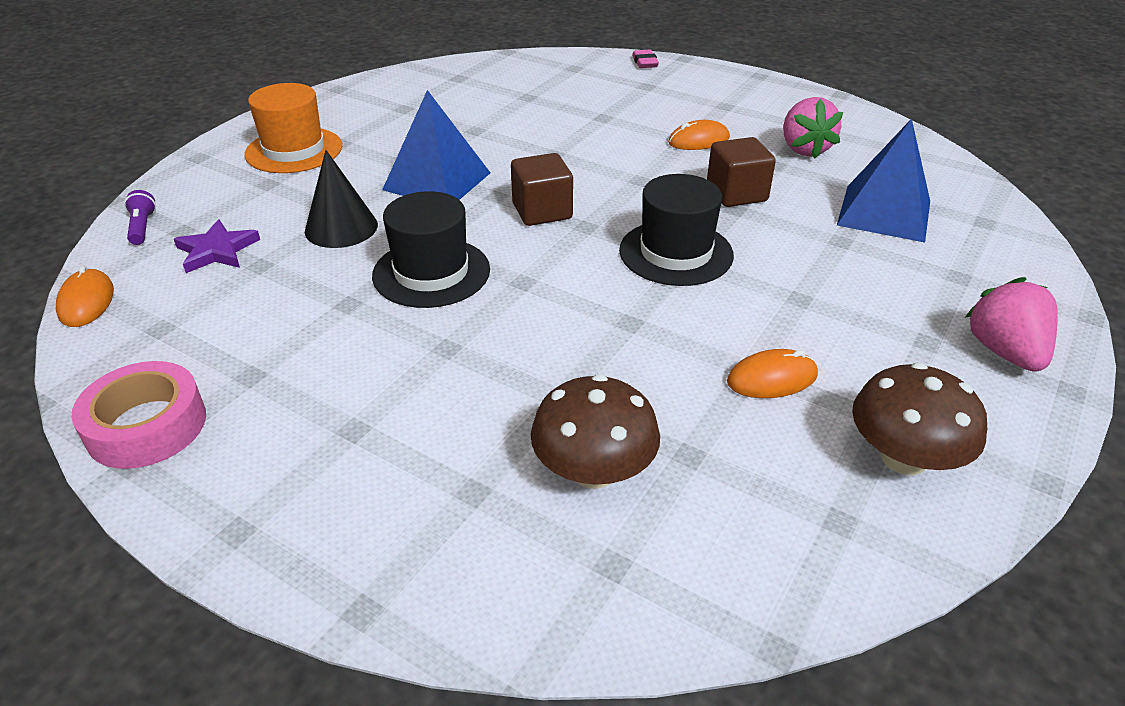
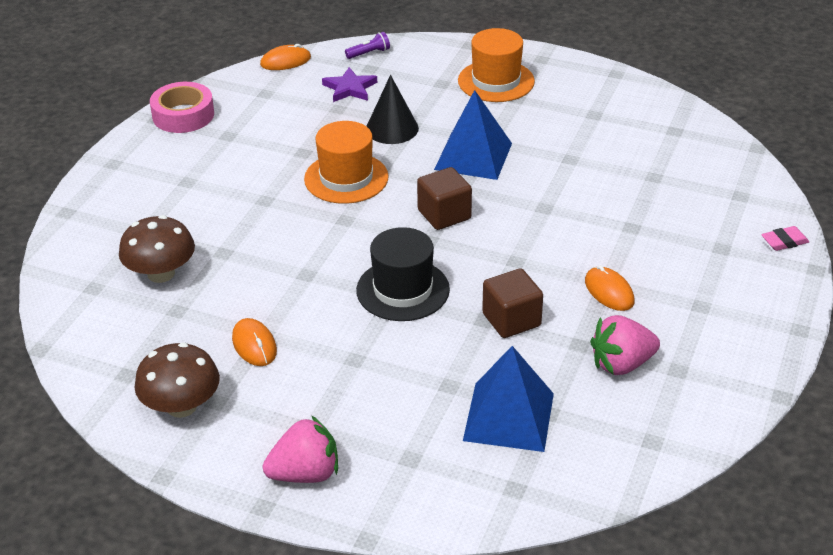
camera: 80 degrees right, 0 degrees up
black hat [372,191,490,308] -> orange hat [304,121,389,204]

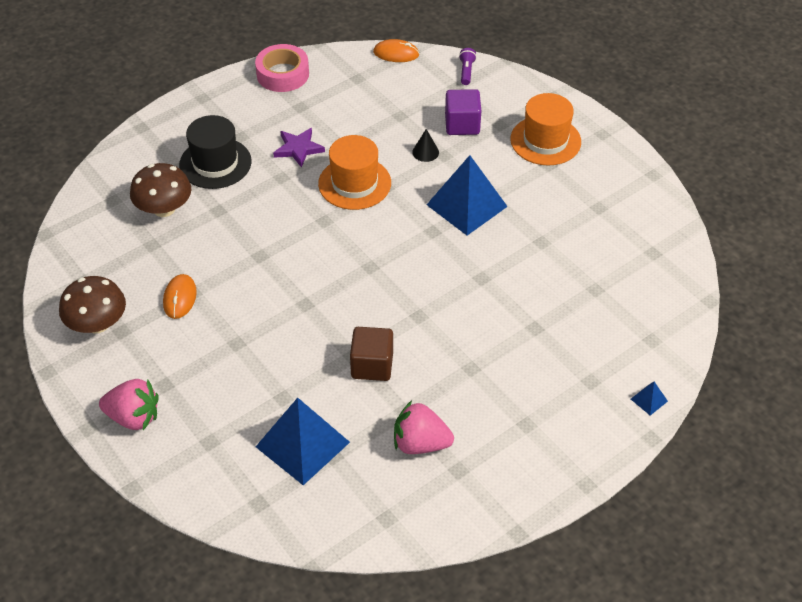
camera: 30 degrees right, 10 degrees up
purple star [322,67,377,102] -> purple star moved to [273,128,325,168]
purple flashlight [345,32,390,59] -> purple flashlight turned 90 degrees counterclockwise [459,48,477,85]
black hat [356,227,450,321] -> black hat moved to [179,115,252,189]
black cone [367,75,419,144] -> black cone [412,129,439,162], size x0.57
brown cube [417,167,472,230] -> none
orange mouse [585,265,634,311] -> none
pink eraser [761,226,809,251] -> blue pyramid [631,382,668,415]
none -> purple cube [445,89,481,135]

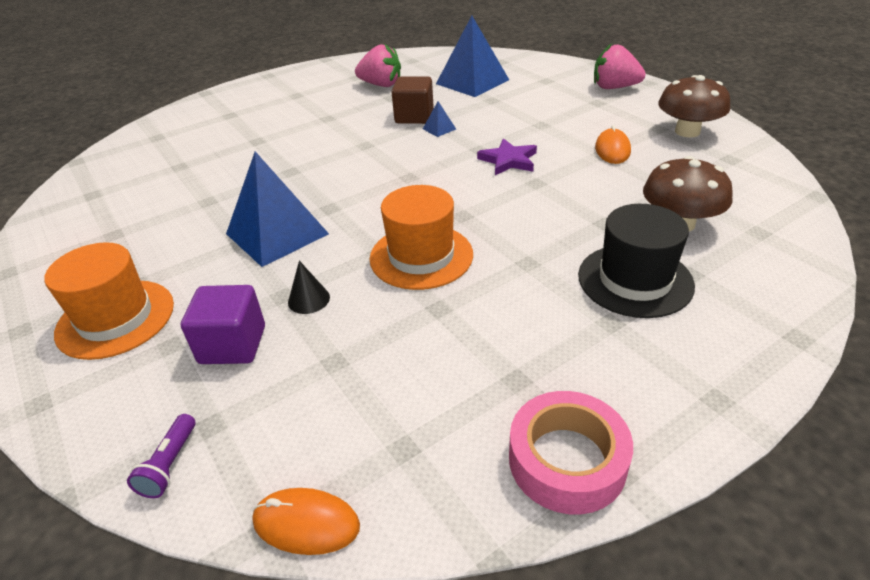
camera: 175 degrees left, 10 degrees down
purple star [273,128,325,168] -> purple star moved to [477,138,537,175]
blue pyramid [631,382,668,415] -> blue pyramid moved to [423,101,456,137]

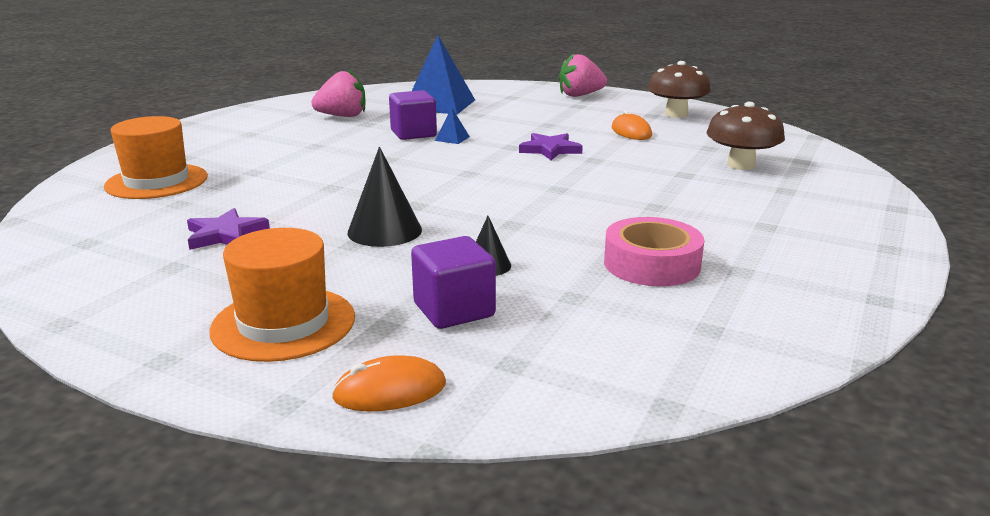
camera: 30 degrees left, 15 degrees down
purple flashlight [127,414,195,498] -> none
blue pyramid [226,151,329,267] -> black cone [347,147,422,247]
orange mouse [252,488,360,555] -> orange mouse moved to [331,355,446,411]
orange hat [370,185,473,290] -> orange hat moved to [104,116,208,199]
brown cube [392,76,434,124] -> purple cube [389,90,437,140]
pink tape [509,391,633,515] -> pink tape moved to [604,217,704,287]
black hat [578,204,695,318] -> none
none -> purple star [187,208,270,250]

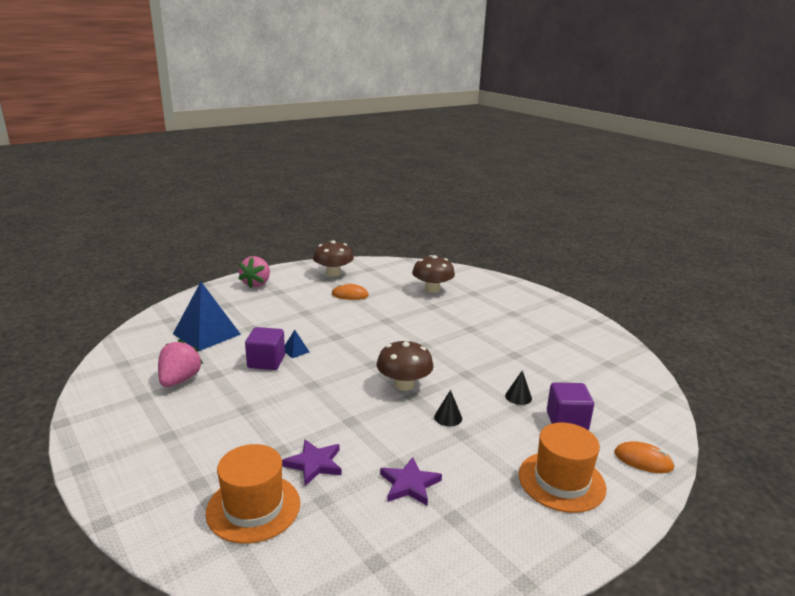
camera: 65 degrees left, 0 degrees up
orange mouse [331,355,446,411] -> orange mouse turned 75 degrees counterclockwise [614,441,675,473]
black cone [347,147,422,247] -> black cone [434,390,462,426], size x0.57
purple star [519,133,583,160] -> purple star moved to [282,439,342,486]
pink tape [604,217,704,287] -> none
none -> brown mushroom [377,339,434,391]

